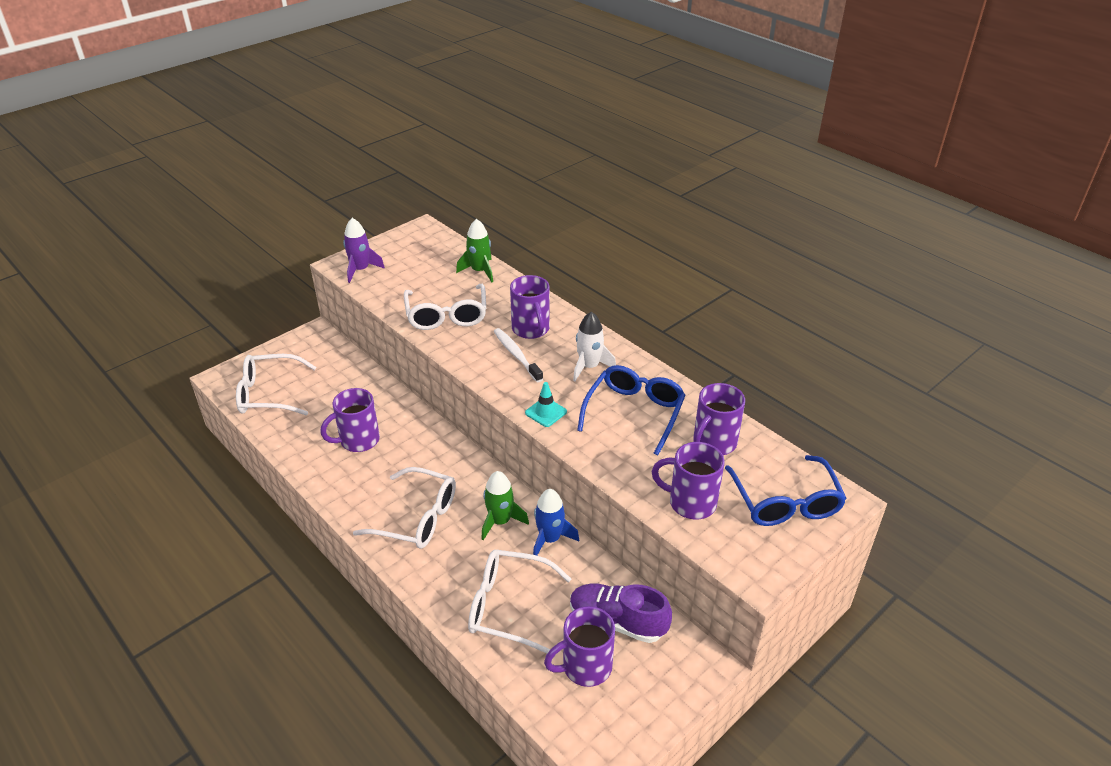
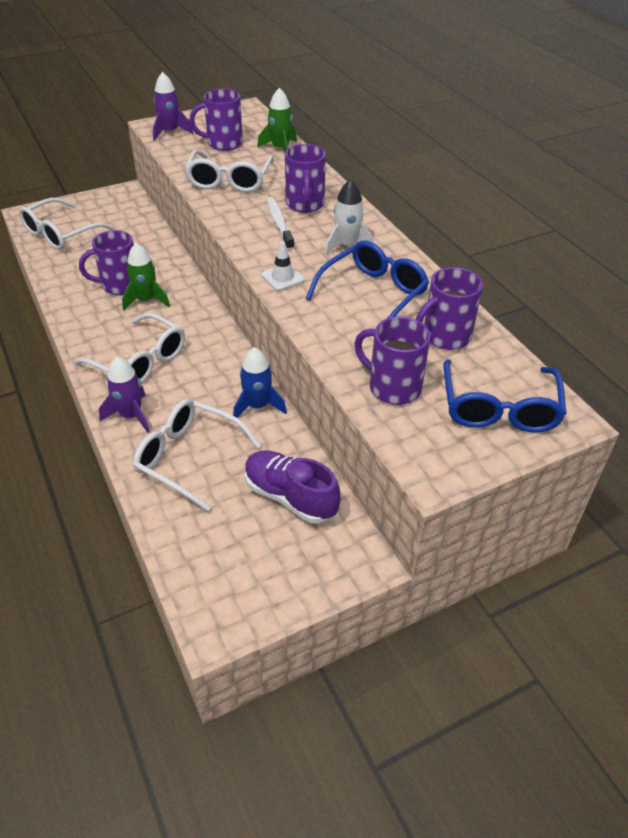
camera: 15 degrees right, 5 degrees up
white glasses [236,354,316,415] -> white glasses turned 60 degrees counterclockwise [19,198,114,250]
green rocket [482,471,529,540] -> green rocket moved to [122,243,170,311]
turquoise traffic cone [525,382,567,427] -> white traffic cone [262,241,304,291]
purple mug [544,606,615,687] -> purple mug moved to [189,89,243,151]
none -> purple rocket [99,356,150,433]

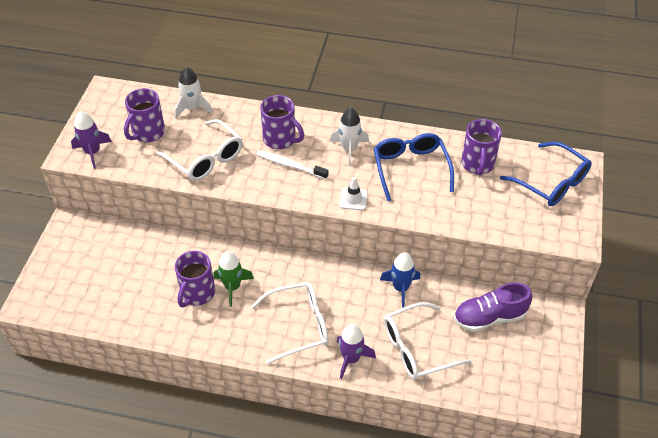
camera: 50 degrees left, 5 degrees up
white glasses [19,198,114,250] -> none
green rocket [257,88,297,153] -> white rocket [174,67,213,119]
purple mug [354,317,431,405] -> none

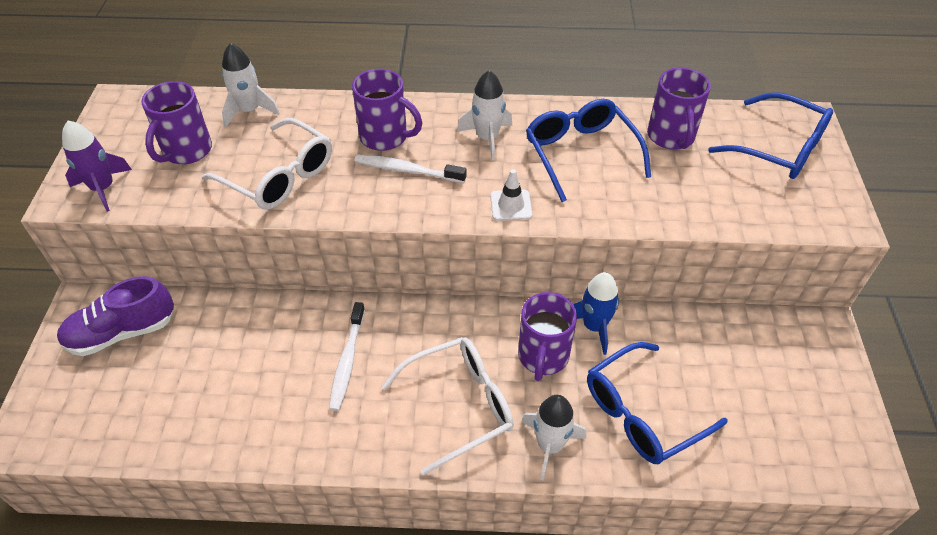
camera: 10 degrees left, 0 degrees up
purple mug [175,251,215,307] -> purple mug moved to [518,292,577,381]
green rocket [213,251,254,307] -> white toothbrush [329,302,365,411]
purple rocket [337,324,376,379] -> white rocket [522,395,586,480]
white glasses [384,302,472,380] -> blue glasses [587,342,728,464]
purple shoe [454,282,532,332] -> purple shoe moved to [57,276,174,356]

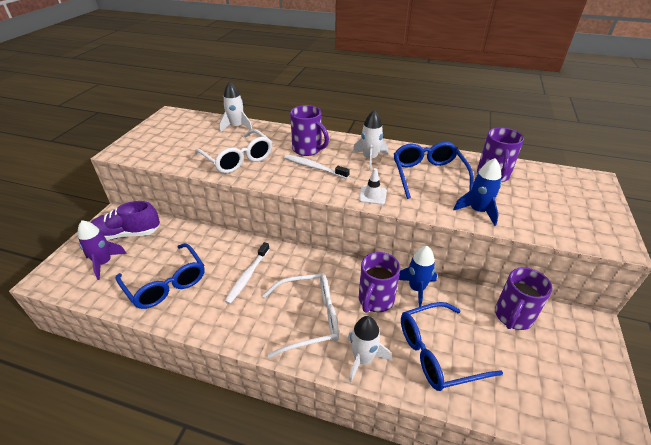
camera: 15 degrees right, 10 degrees down
purple rocket [62,121,132,212] -> purple rocket moved to [78,220,127,280]
purple mug [141,81,212,164] -> purple mug moved to [495,267,553,330]
blue glasses [708,92,833,179] -> blue glasses moved to [115,243,205,309]
none -> blue rocket [453,158,502,226]

